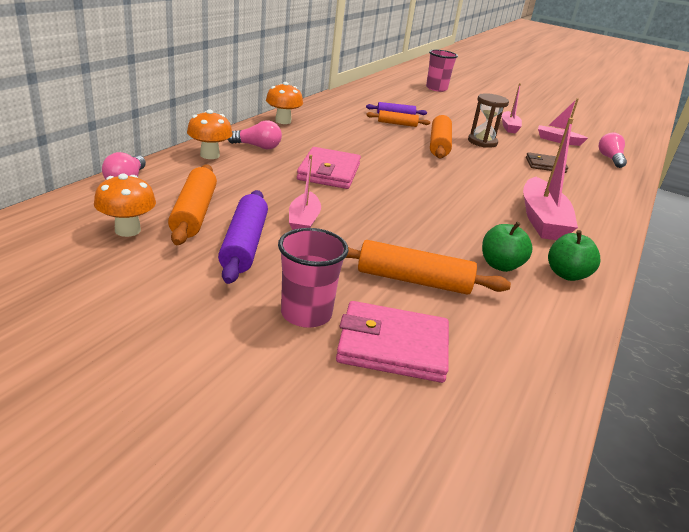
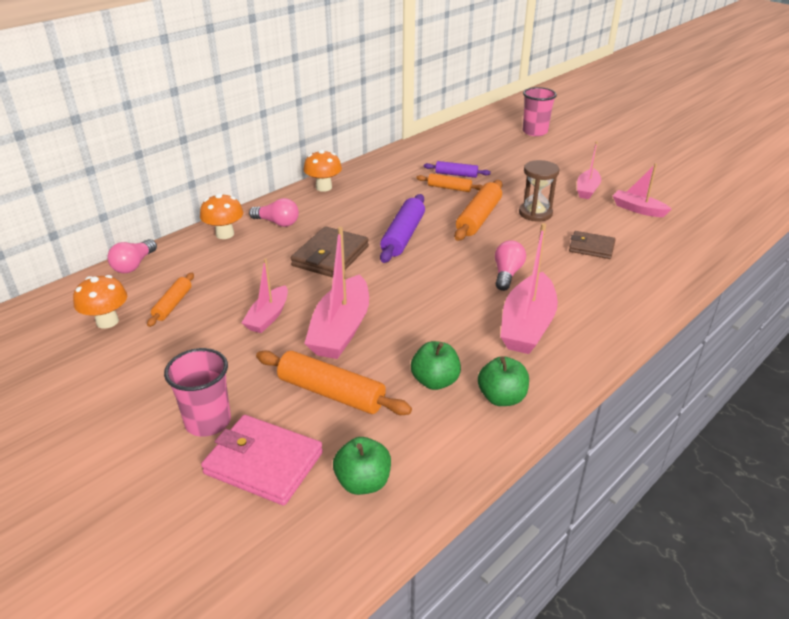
camera: 20 degrees right, 5 degrees up
orange rolling pin [168,164,217,245] -> orange rolling pin [147,273,194,327], size x0.59
purple rolling pin [218,190,268,284] -> purple rolling pin moved to [380,194,425,263]
pink wallet [297,147,361,189] -> brown wallet [291,226,369,278]
pink light bulb [599,132,627,168] -> pink light bulb moved to [495,240,526,291]
none -> pink boat [304,227,369,359]
none -> green apple [333,437,391,495]

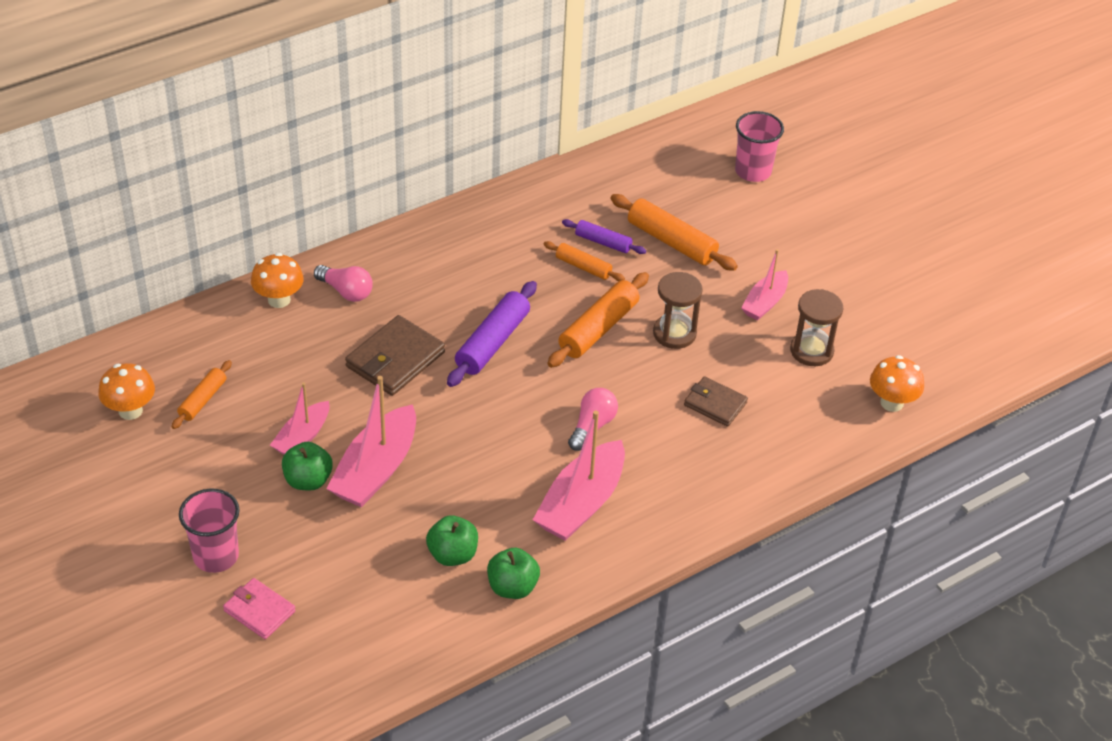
camera: 10 degrees right, 10 degrees up
pink light bulb [107,239,157,273] -> none
pink wallet [201,415,323,506] -> pink wallet [223,578,296,639], size x0.63
orange rolling pin [256,351,412,415] -> orange rolling pin moved to [610,194,738,271]
orange mushroom [304,150,342,192] -> orange mushroom moved to [870,355,924,412]
green apple [333,437,391,495] -> green apple moved to [282,442,333,490]
pink boat [613,164,671,217] -> brown hourglass [790,289,843,366]

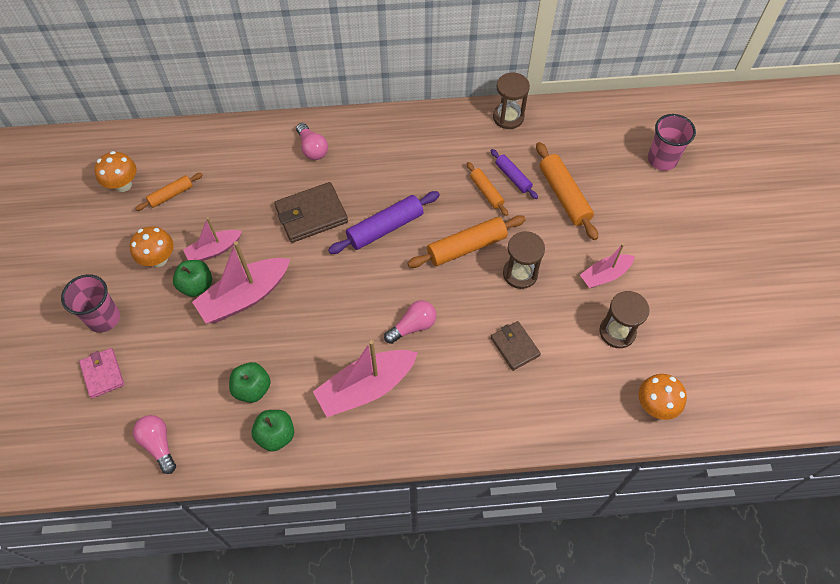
camera: 30 degrees right, 15 degrees up
orange mushroom [251,253,304,308] -> orange mushroom moved to [130,227,174,267]
none -> pink light bulb [133,415,176,474]
none -> brown hourglass [493,73,530,129]

